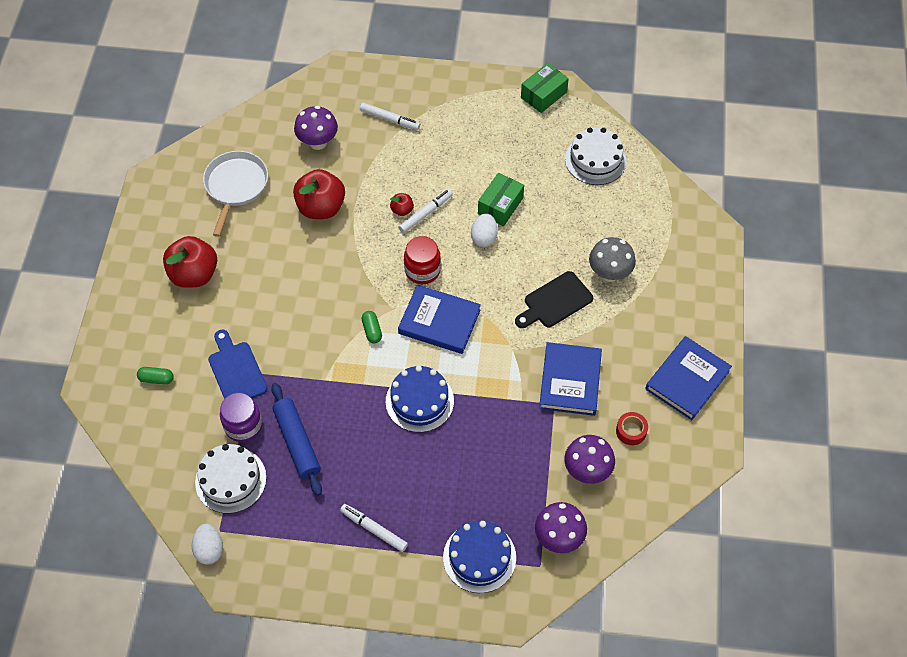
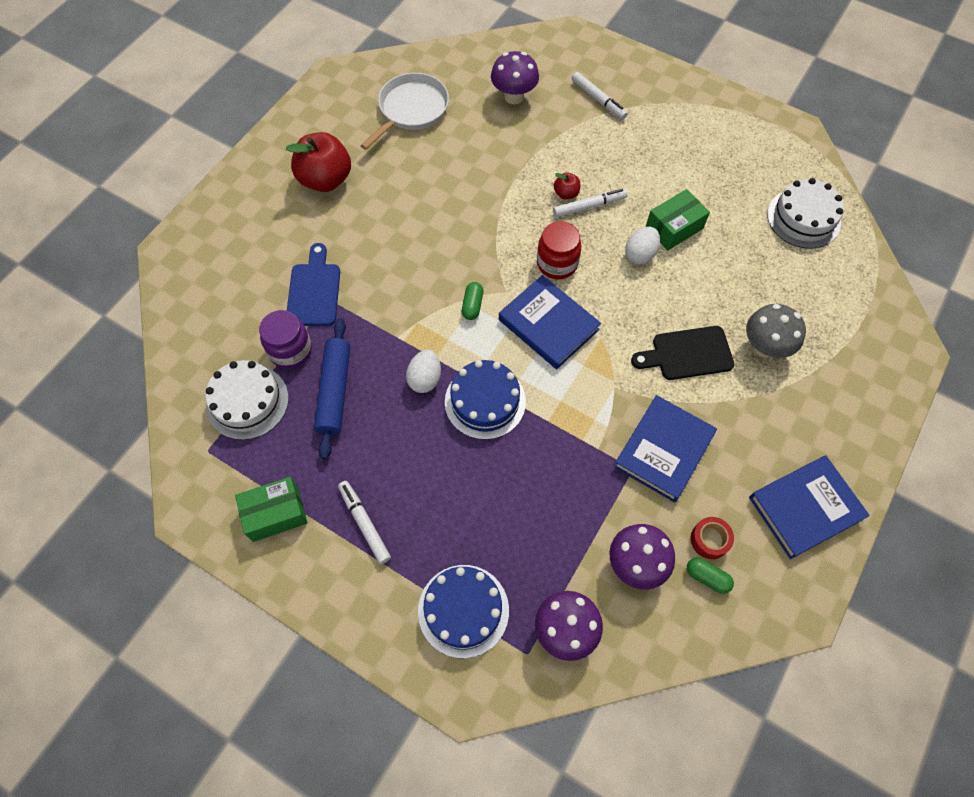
camera: 25 degrees right, 5 degrees up
green capsule [137,367,174,385] -> green capsule moved to [687,558,734,594]
white egg [192,524,223,565] -> white egg moved to [406,349,441,393]
red apple [293,169,345,219] -> none
green box [521,63,569,113] -> green box moved to [235,477,308,542]

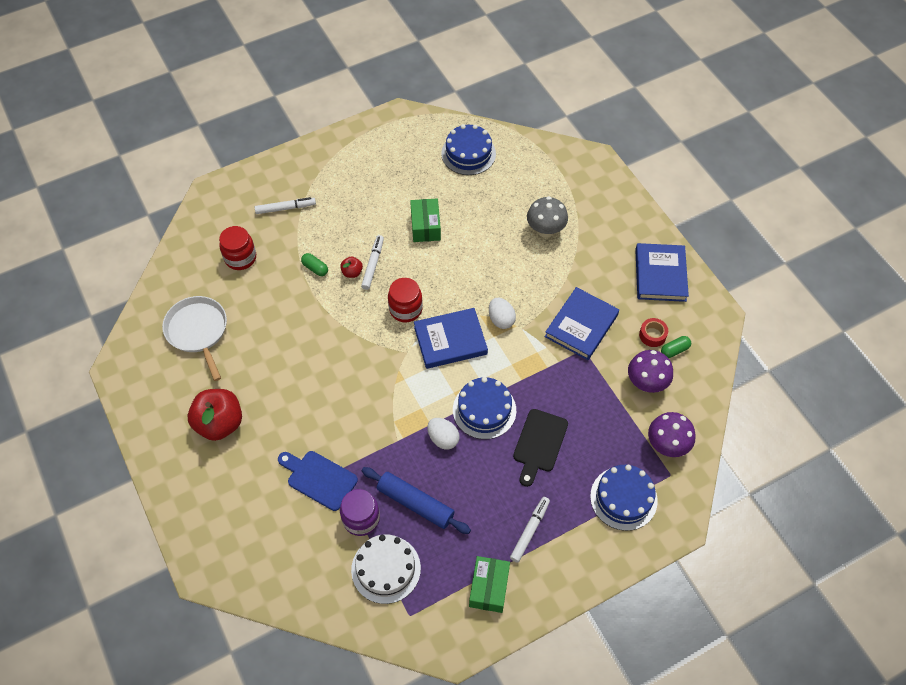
camera: 60 degrees left, 5 degrees down
white marker [338,481,391,564] -> white marker turned 120 degrees clockwise [510,497,550,563]
green capsule [462,282,483,320] -> green capsule moved to [301,253,328,276]
purple mushroom [491,51,539,104] -> red jar [219,226,256,270]
blue book [614,395,717,502] -> blue book turned 60 degrees clockwise [545,287,619,360]
white egg [625,227,660,265] -> white egg moved to [489,298,516,329]
black cutting board [631,326,735,380] -> black cutting board moved to [513,409,568,487]
white cake [767,178,844,249] -> blue cake [441,124,496,175]

